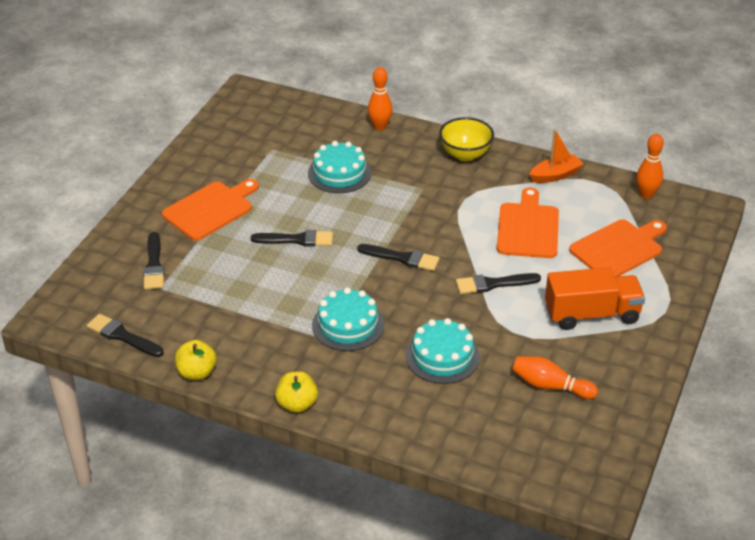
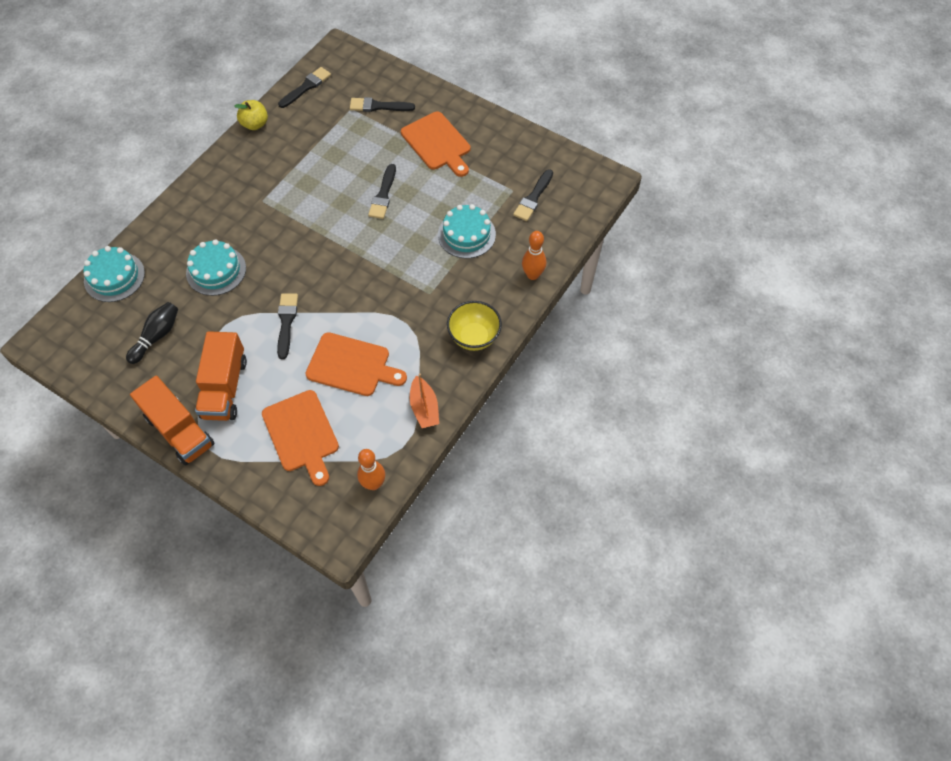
camera: 100 degrees right, 20 degrees up
yellow apple [275,371,318,413] -> none
turquoise cake [312,287,384,351] -> turquoise cake moved to [83,246,145,302]
black brush [357,244,439,271] -> black brush moved to [513,169,553,221]
orange bowling pin [512,356,598,399] -> black bowling pin [126,302,178,364]
none -> orange truck [130,375,215,466]

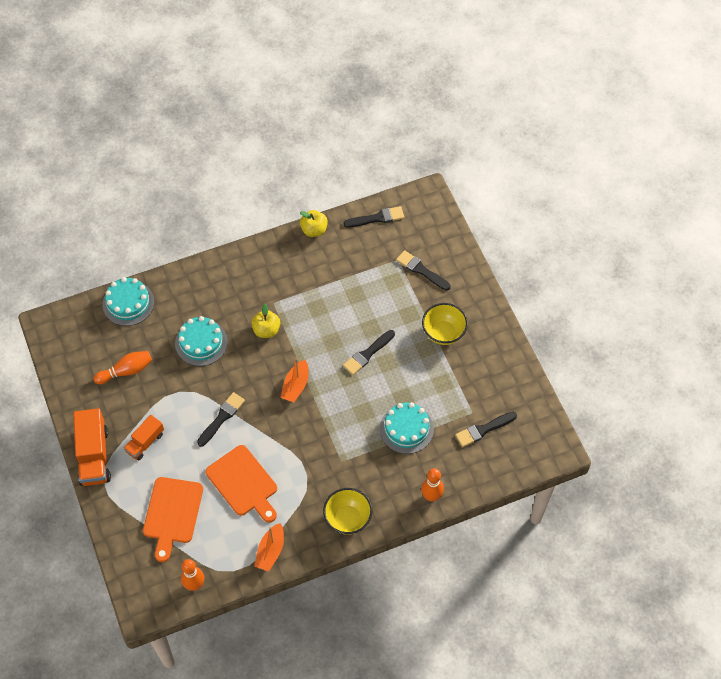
camera: 35 degrees right, 0 degrees up
black bowling pin [126,302,178,364] -> orange bowling pin [93,351,152,384]
orange truck [195,331,247,421] -> orange truck [124,415,164,461], size x0.61
orange cutting board [401,112,470,177] -> yellow bowl [422,303,468,345]
none -> yellow apple [251,304,280,338]
none -> orange boat [280,358,309,402]

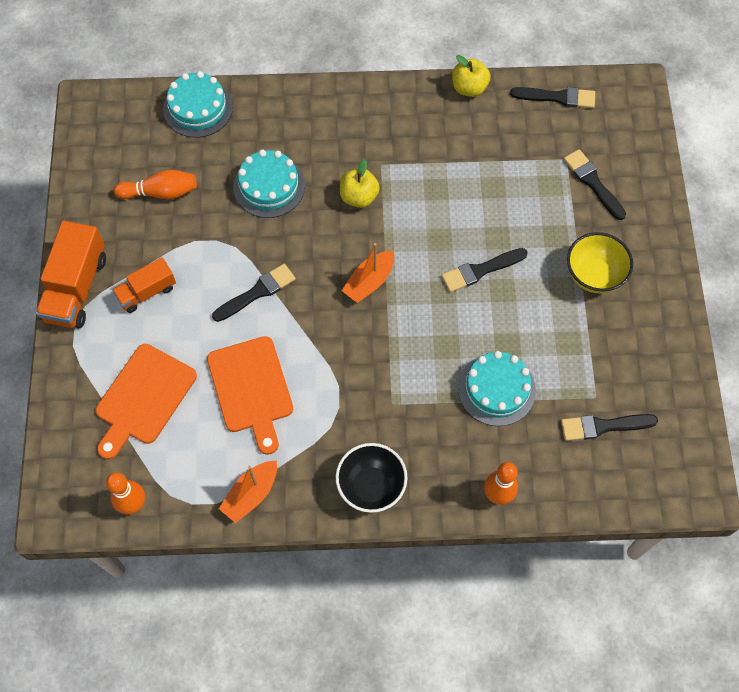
camera: 20 degrees right, 5 degrees up
yellow bowl [323,488,372,535] -> black bowl [336,443,408,513]

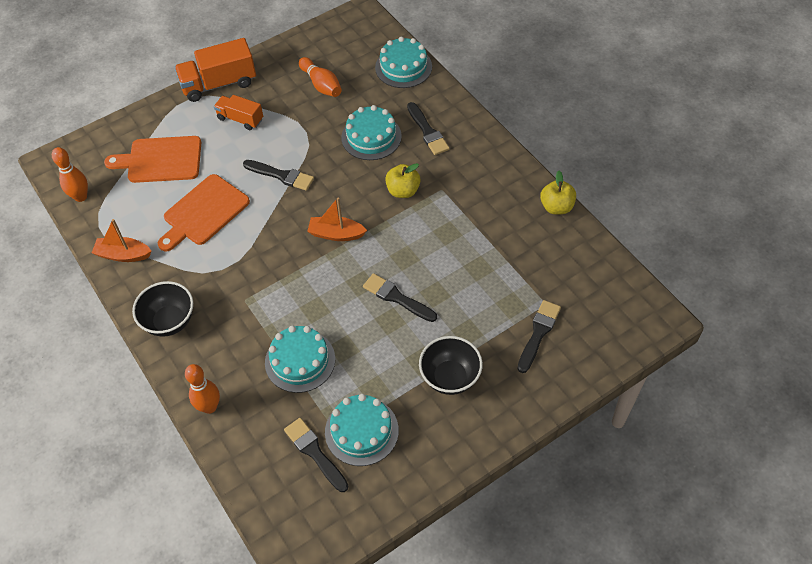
camera: 60 degrees right, 10 degrees down
black brush [510,87,595,108] -> black brush moved to [407,102,449,155]
yellow bowl [567,232,633,293] -> black bowl [419,336,483,395]
none -> turquoise cake [325,394,399,466]

